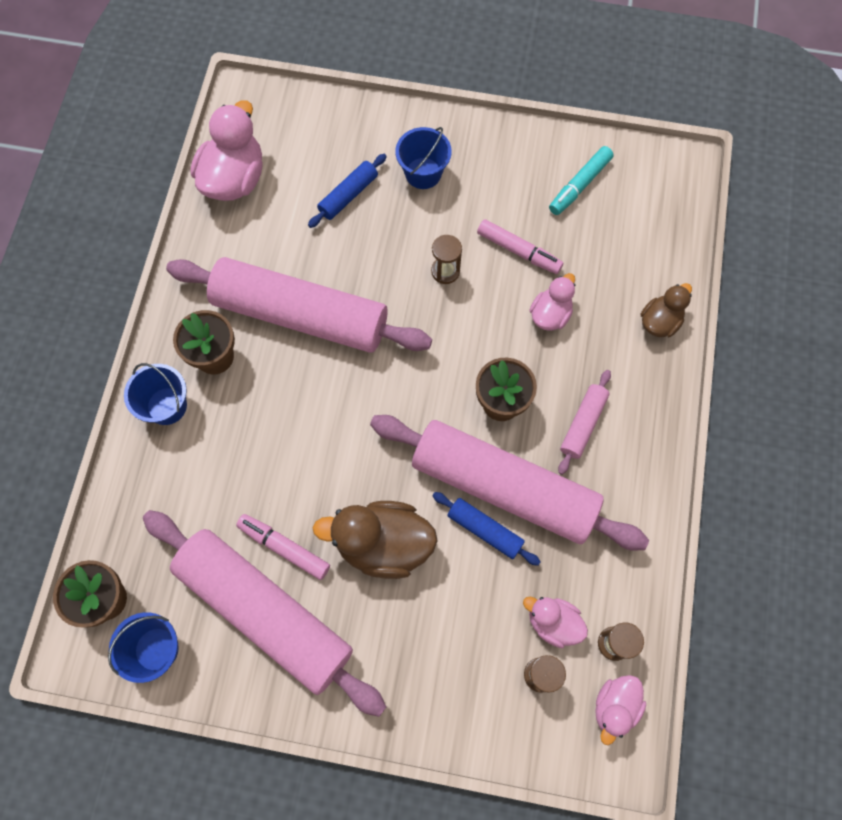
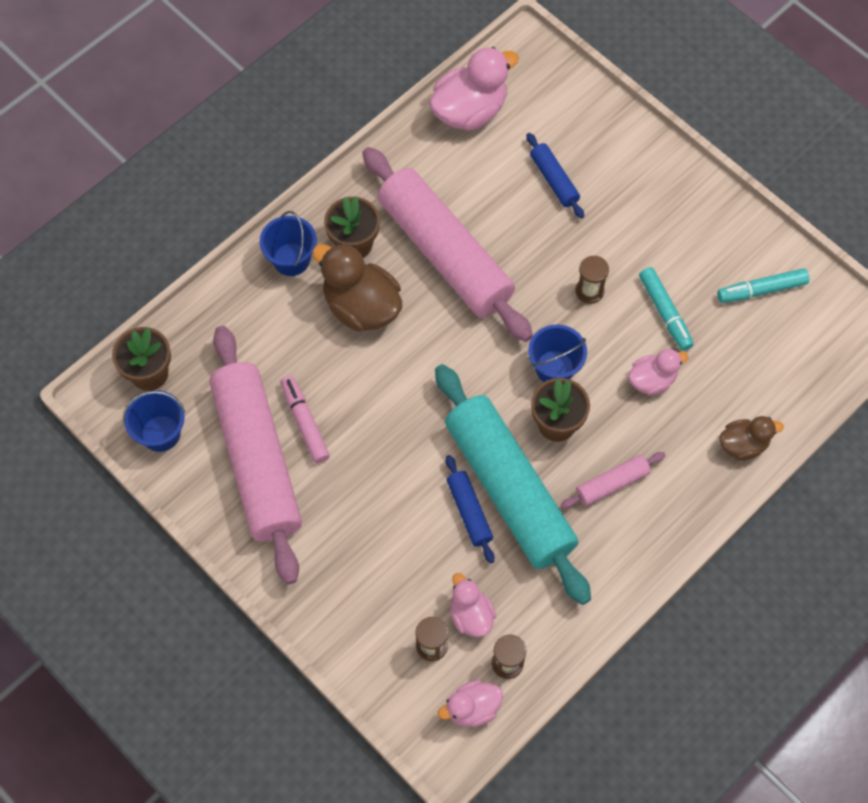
camera: 35 degrees right, 5 degrees down
blue rolling pin [308,154,387,228] -> blue rolling pin turned 75 degrees clockwise [526,133,584,219]
brown duck [313,501,438,579] -> brown duck moved to [312,243,402,332]
pink rolling pin [370,415,649,551] -> turquoise rolling pin [435,364,591,605]
blue bucket [395,127,452,189] -> blue bucket moved to [528,325,587,382]
pink marker [477,219,563,274] -> turquoise marker [639,267,694,351]

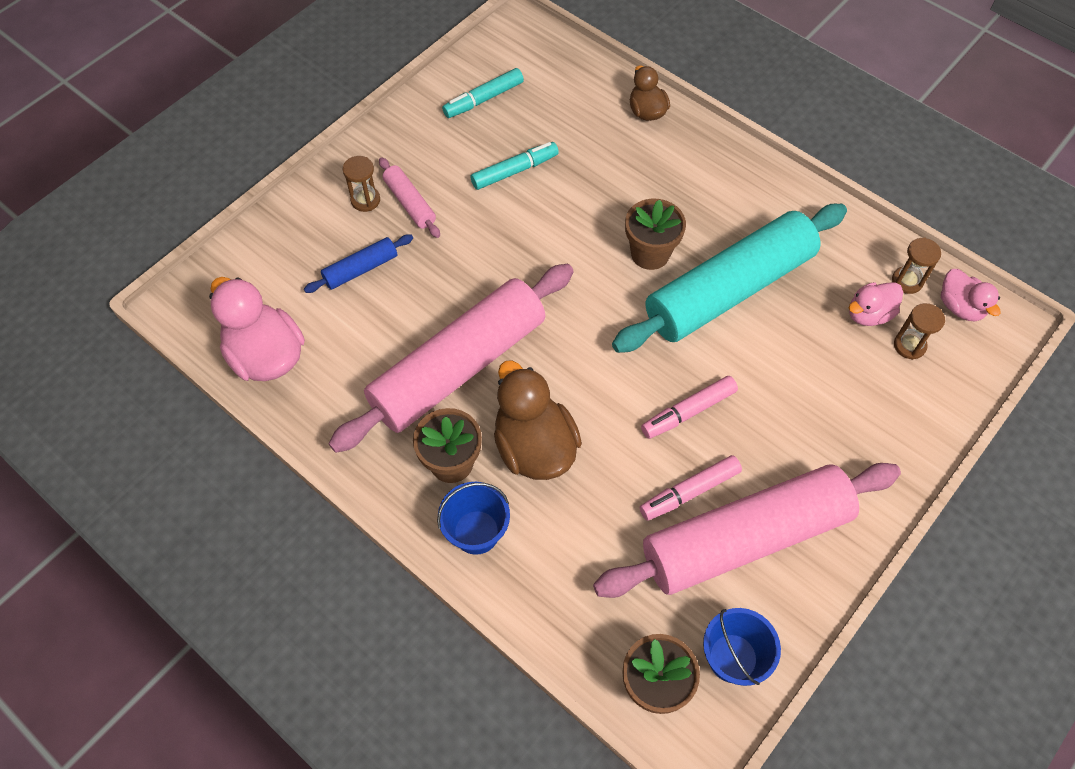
camera: 95 degrees left, 5 degrees down
brown duck [312,243,402,332] -> brown duck turned 120 degrees clockwise [494,360,582,480]
blue rolling pin [446,455,494,564] -> none
blue bucket [528,325,587,382] -> none
pink rolling pin [561,452,666,509] -> pink rolling pin moved to [379,157,440,238]
brown hourglass [576,255,609,304] -> brown hourglass moved to [343,156,380,212]
pink duck [628,349,689,396] -> none
turquoise marker [717,268,809,303] -> turquoise marker turned 75 degrees clockwise [442,68,524,118]
none -> pink marker [641,376,738,439]

